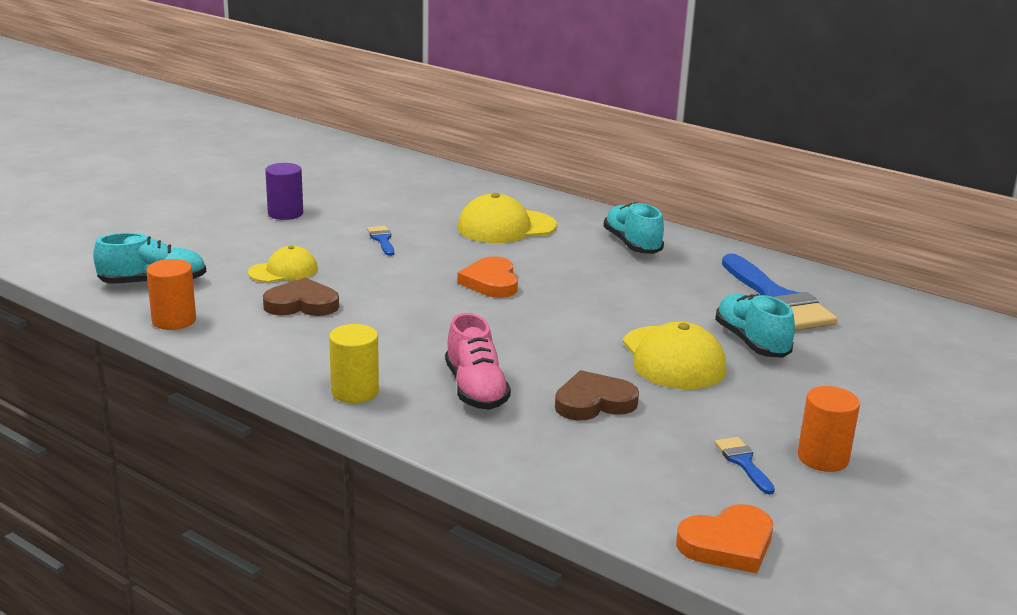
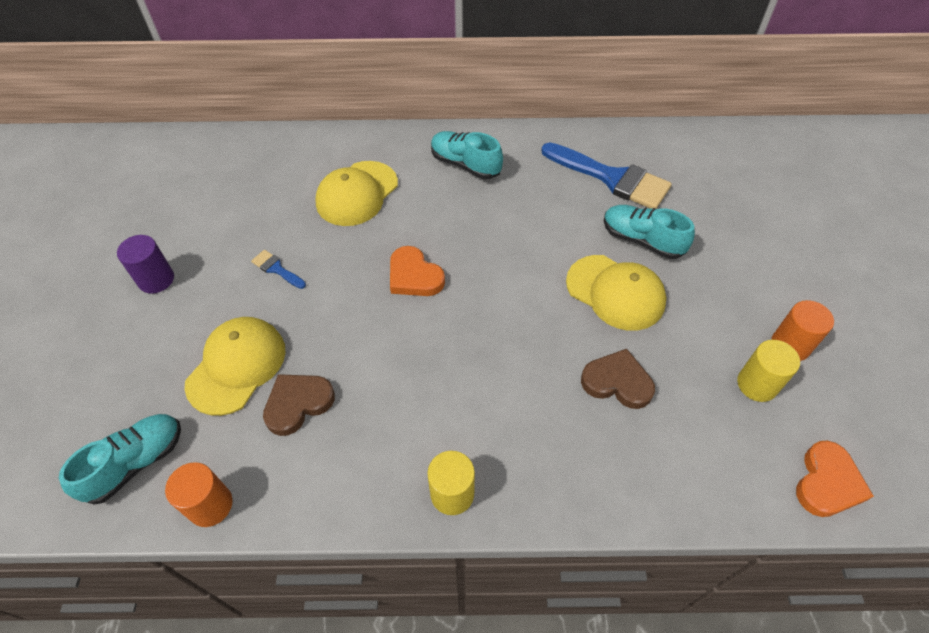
camera: 35 degrees left, 30 degrees up
yellow cap [248,246,318,283] -> yellow cap [185,317,286,416], size x1.60
pink shoe [445,313,511,410] -> none
brown heart [555,370,639,420] -> brown heart turned 75 degrees clockwise [581,349,655,409]
blue brush [714,437,775,494] -> yellow cylinder [737,340,800,402]

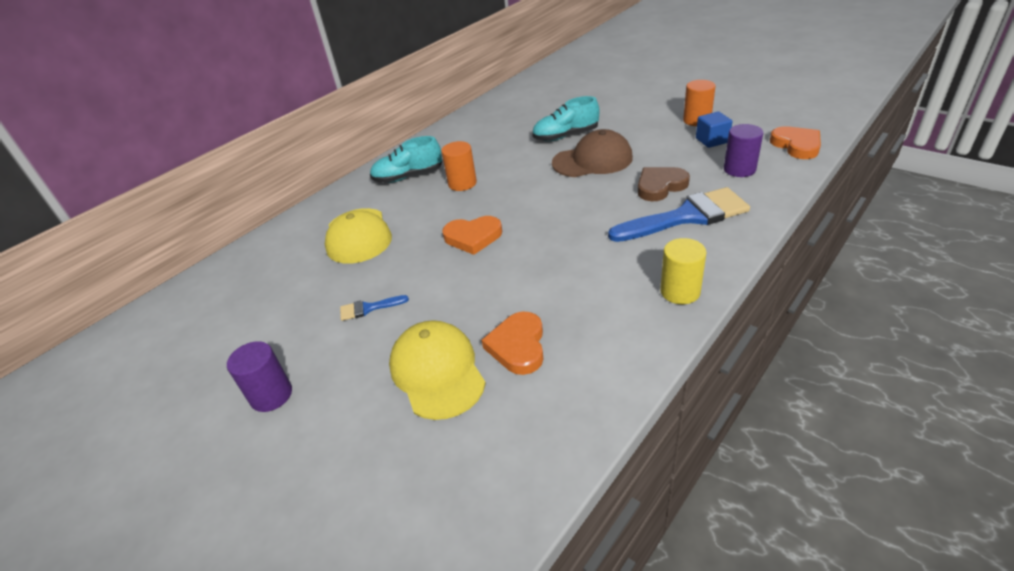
camera: 45 degrees left, 15 degrees down
turquoise shoe [59,414,181,505] -> none
orange cylinder [165,462,233,527] -> orange cylinder moved to [441,141,477,191]
brown heart [263,374,335,436] -> orange heart [482,311,544,375]
blue brush [541,143,672,209] -> blue brush moved to [608,187,750,242]
yellow cap [566,255,667,331] -> brown cap [552,129,633,177]
yellow cylinder [737,340,800,402] -> blue cube [696,111,732,148]
none -> purple cylinder [724,124,763,177]

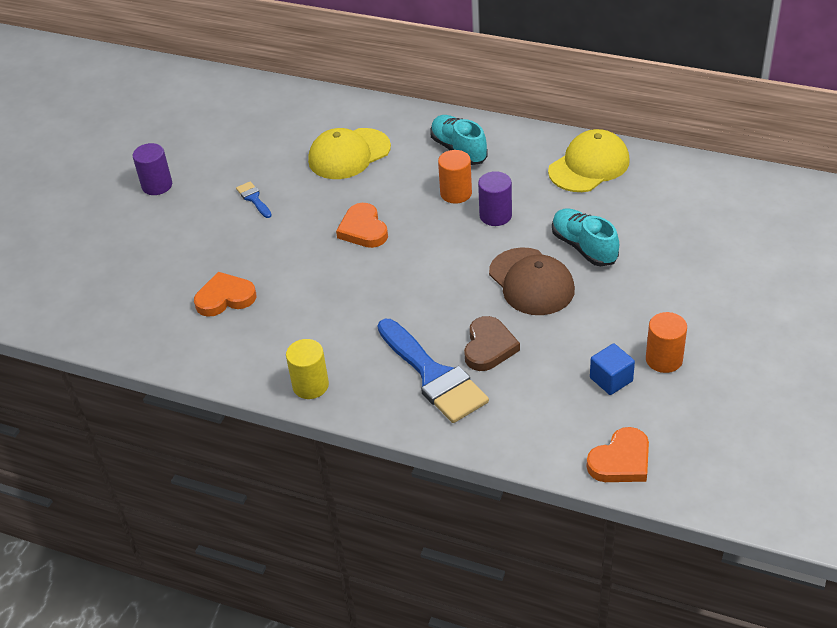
camera: 70 degrees right, 5 degrees up
yellow cap [389,320,486,420] -> yellow cap moved to [548,129,630,192]
brown heart [638,167,690,201] -> brown heart turned 60 degrees clockwise [464,316,520,371]
purple cylinder [724,124,763,177] -> purple cylinder moved to [478,171,512,226]

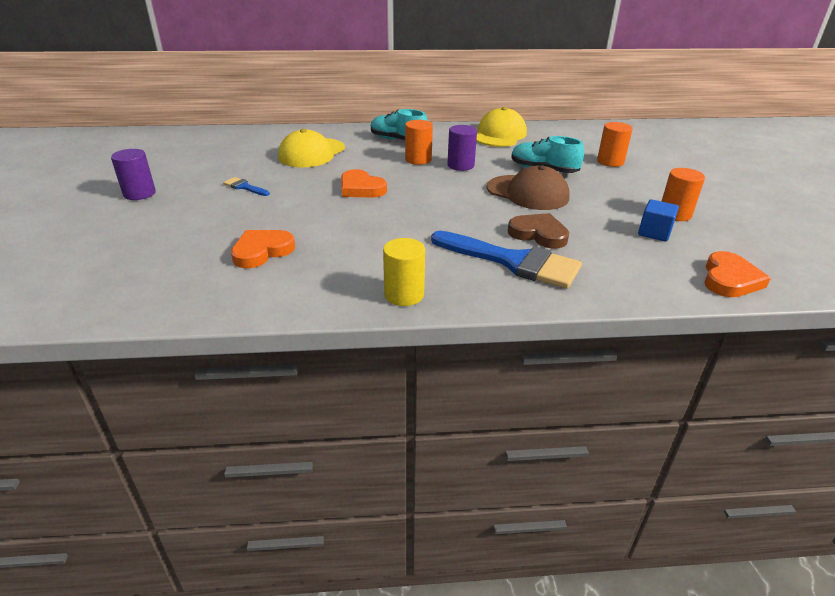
camera: 30 degrees left, 10 degrees down
brown heart [464,316,520,371] -> brown heart turned 45 degrees counterclockwise [508,213,569,249]
none -> orange cylinder [597,122,633,167]

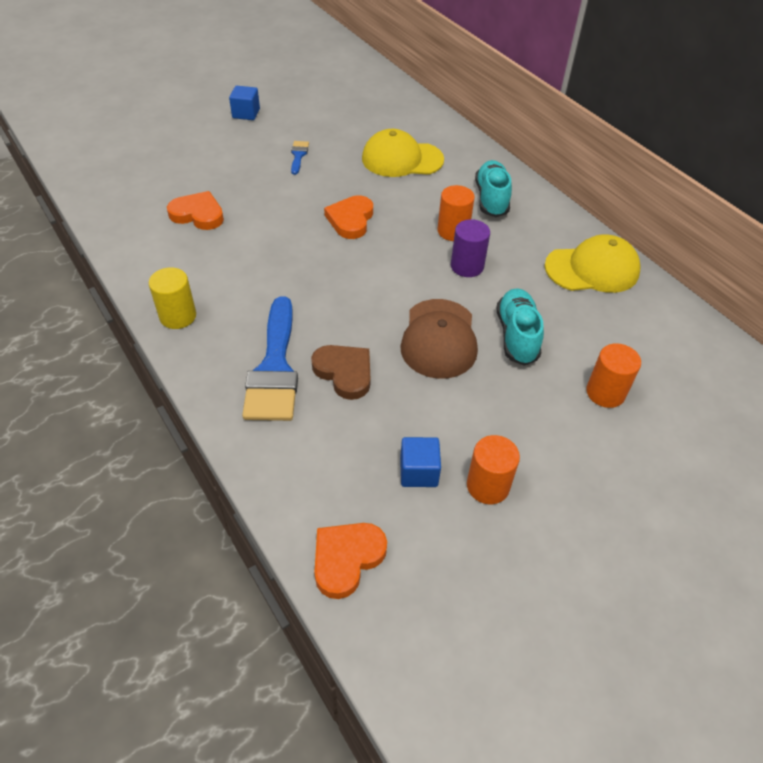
camera: 60 degrees right, 15 degrees up
purple cylinder [111,149,156,200] -> blue cube [229,86,260,120]
brown heart [508,213,569,249] -> brown heart turned 45 degrees counterclockwise [311,345,370,400]
orange heart [704,251,771,297] -> orange heart turned 135 degrees clockwise [314,523,387,599]

